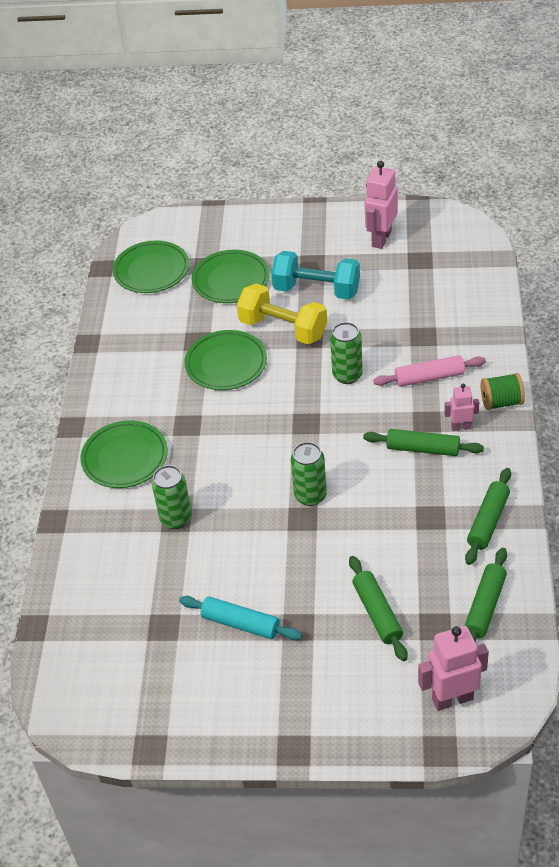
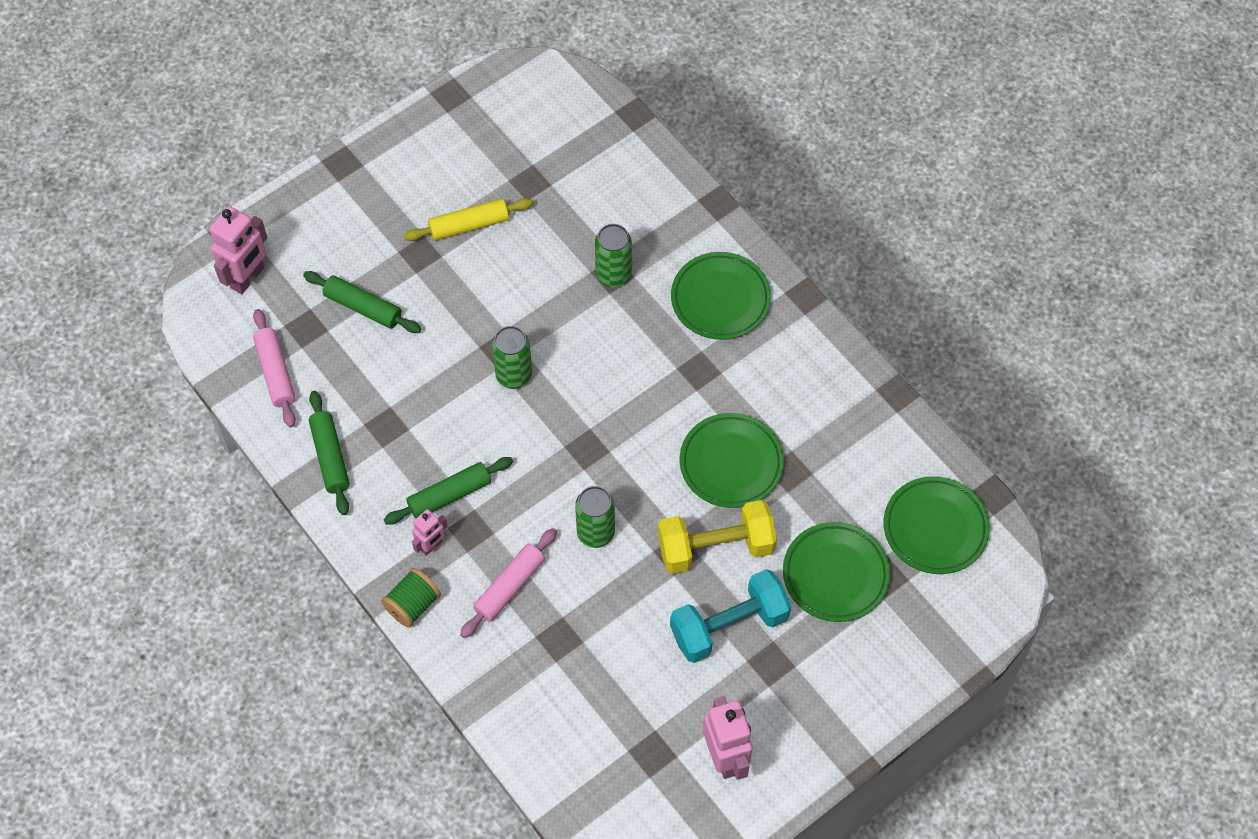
camera: 135 degrees right, 15 degrees up
turquoise rolling pin [179,596,302,640] -> yellow rolling pin [404,198,533,241]
green rolling pin [465,548,507,643] -> pink rolling pin [253,309,296,427]

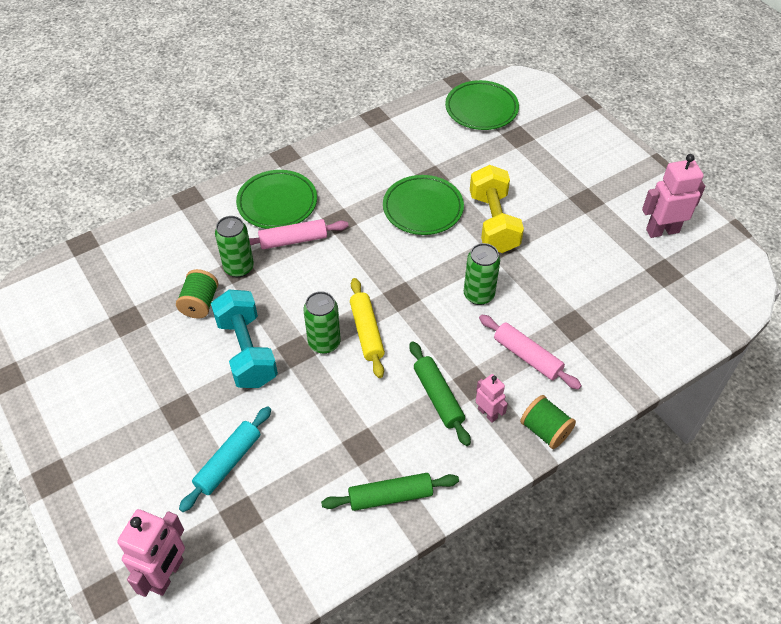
camera: 85 degrees left, 10 degrees down
pink robot [209,206,267,294] -> pink robot turned 75 degrees clockwise [117,509,185,597]
pink rolling pin [253,309,296,427] -> pink rolling pin moved to [249,219,348,249]
green rolling pin [303,271,422,333] -> turquoise rolling pin [179,406,271,512]
yellow rolling pin [404,198,533,241] -> yellow rolling pin moved to [350,278,385,378]
turquoise dumbbell [670,569,791,663] -> turquoise dumbbell moved to [211,290,278,388]
green plate [783,522,890,622] -> none
none -> green spool [176,269,219,318]

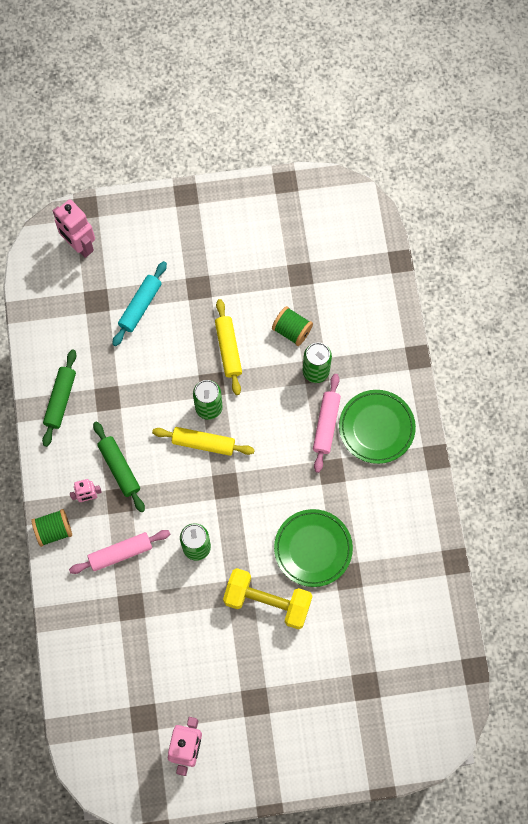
camera: 115 degrees right, 20 degrees up
turquoise rolling pin [179,406,271,512] -> turquoise rolling pin turned 60 degrees clockwise [112,261,167,346]
turquoise dumbbell [211,290,278,388] -> yellow rolling pin [215,299,242,395]
green rolling pin [410,341,471,446] -> green rolling pin turned 60 degrees clockwise [93,421,145,512]
green plate [445,80,519,130] -> none

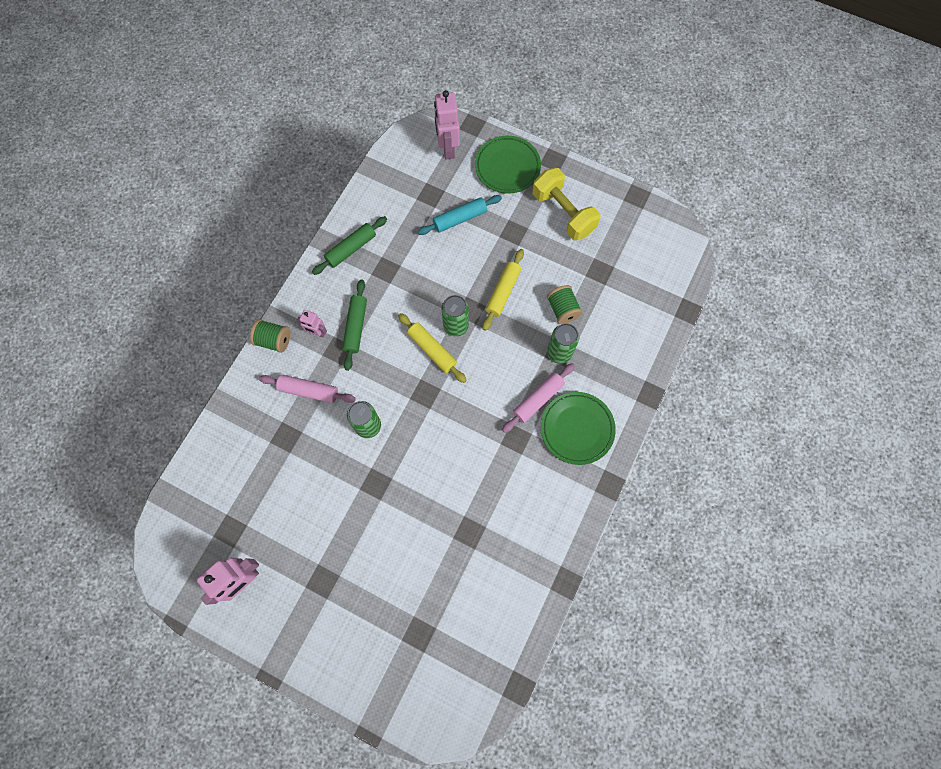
camera: 35 degrees right, 0 degrees up
yellow dumbbell [223,568,312,629] -> yellow dumbbell moved to [533,168,600,240]
green plate [274,509,353,587] -> green plate moved to [475,136,541,194]

